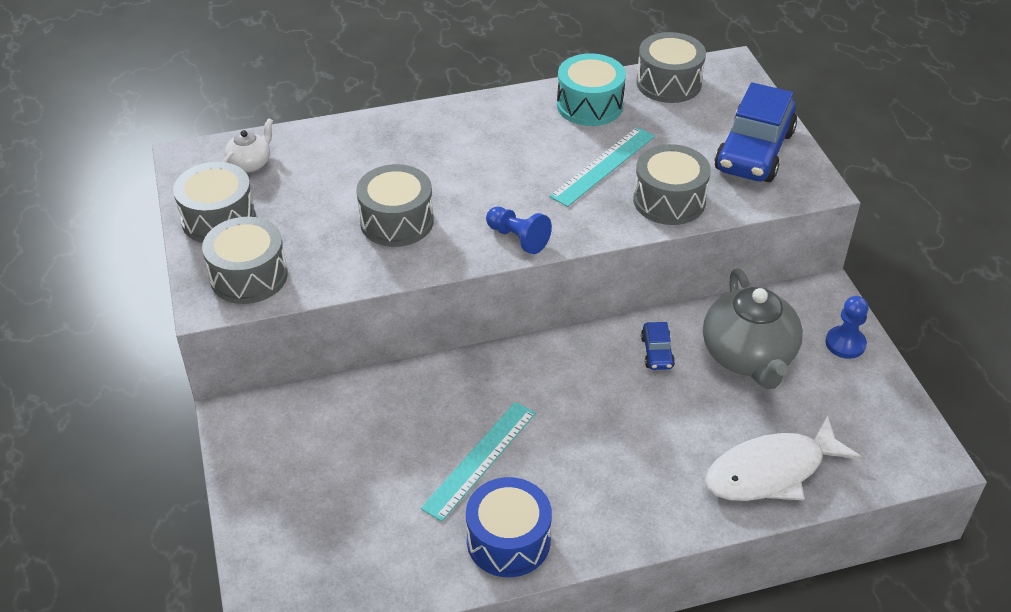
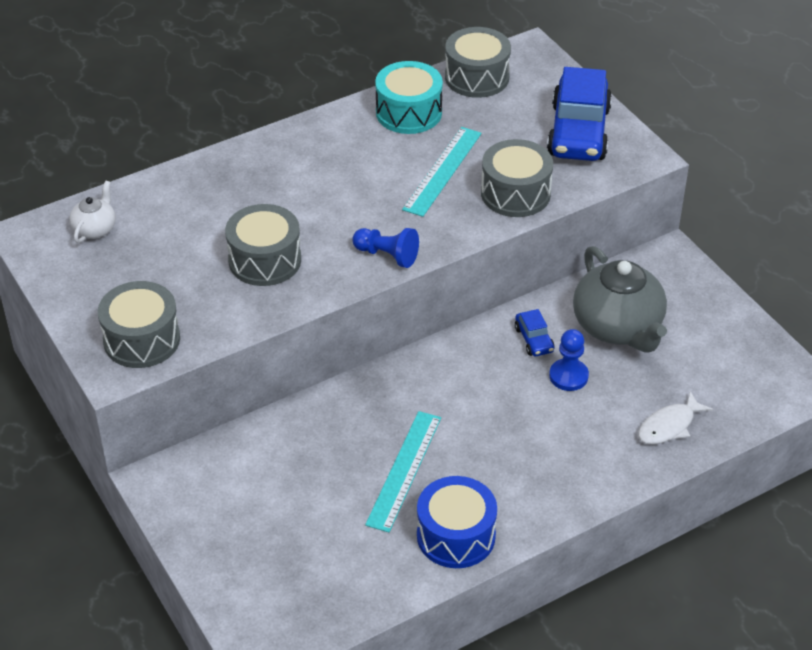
camera: 15 degrees left, 0 degrees up
grey drum [173,162,256,243] -> none
white fish [705,415,862,501] -> white fish [638,391,713,445], size x0.58
blue pawn [825,296,869,359] -> blue pawn moved to [549,329,589,391]

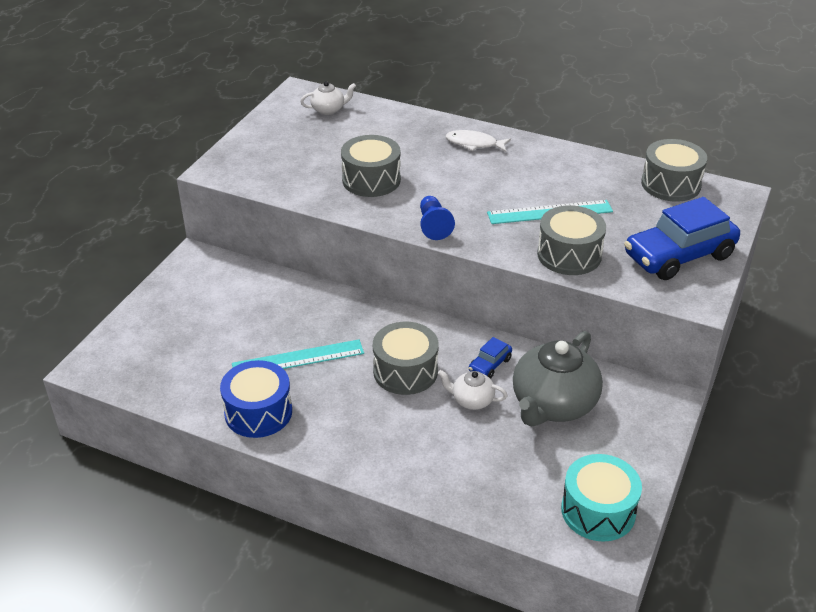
camera: 55 degrees right, 5 degrees down
grey drum [98,281,180,368] -> grey drum moved to [373,322,439,395]
turquoise drum [375,61,443,134] -> turquoise drum moved to [561,454,642,542]
blue pawn [549,329,589,391] -> white teapot [438,370,508,410]
white fish [638,391,713,445] -> white fish moved to [445,130,511,152]

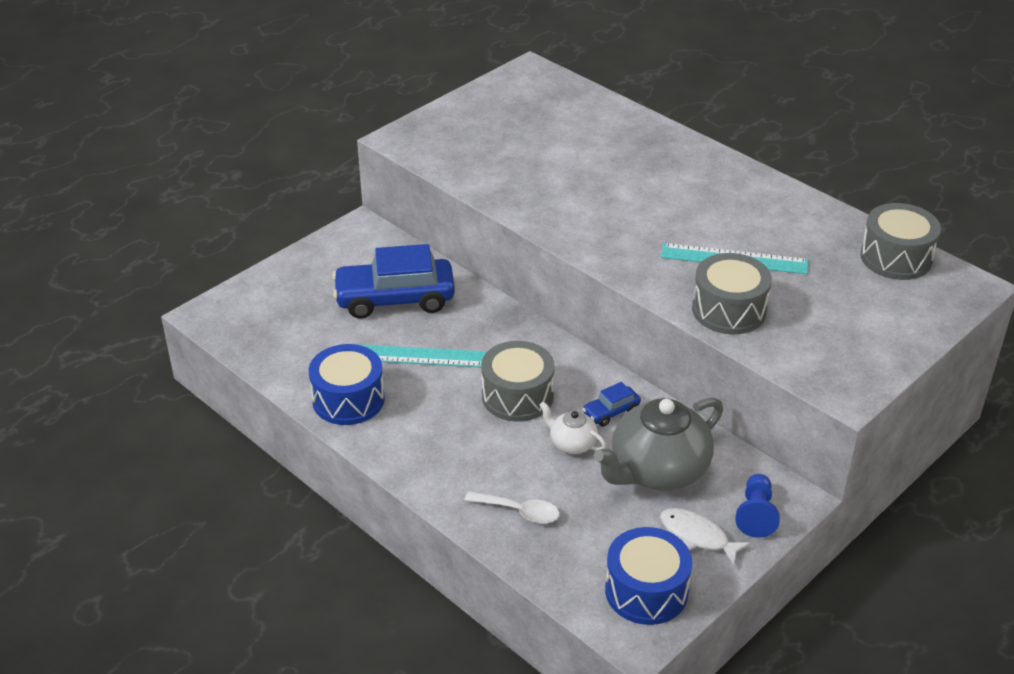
camera: 20 degrees right, 0 degrees up
white teapot [300,81,356,115] -> none
grey drum [341,135,401,197] -> none
blue pawn [420,196,455,240] -> blue pawn moved to [735,474,780,538]
white fish [445,130,511,152] -> white fish moved to [660,508,751,566]
turquoise drum [561,454,642,542] -> blue drum [605,527,692,625]
blue car [624,197,740,280] -> blue car moved to [332,244,455,319]
none -> white spoon [464,491,560,524]

